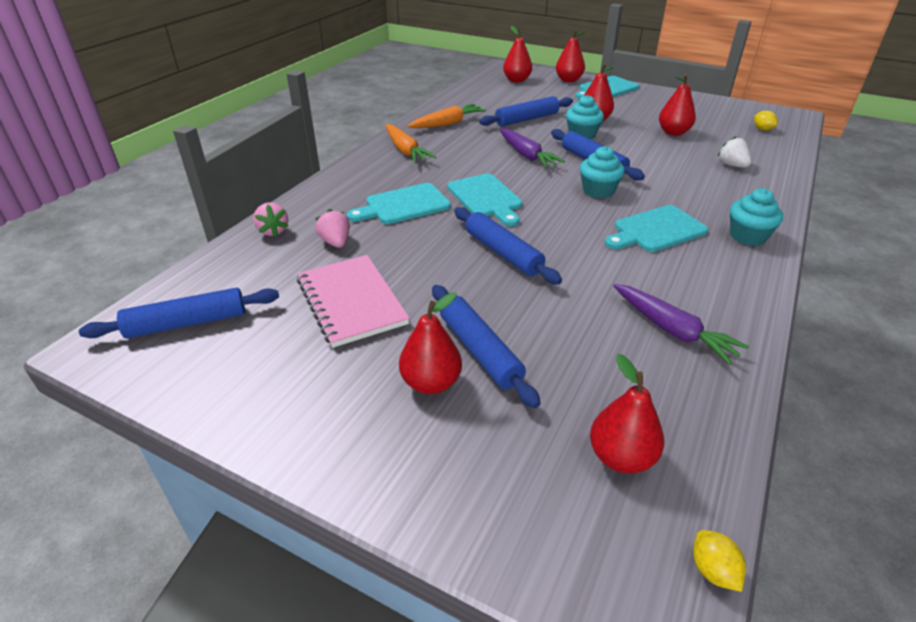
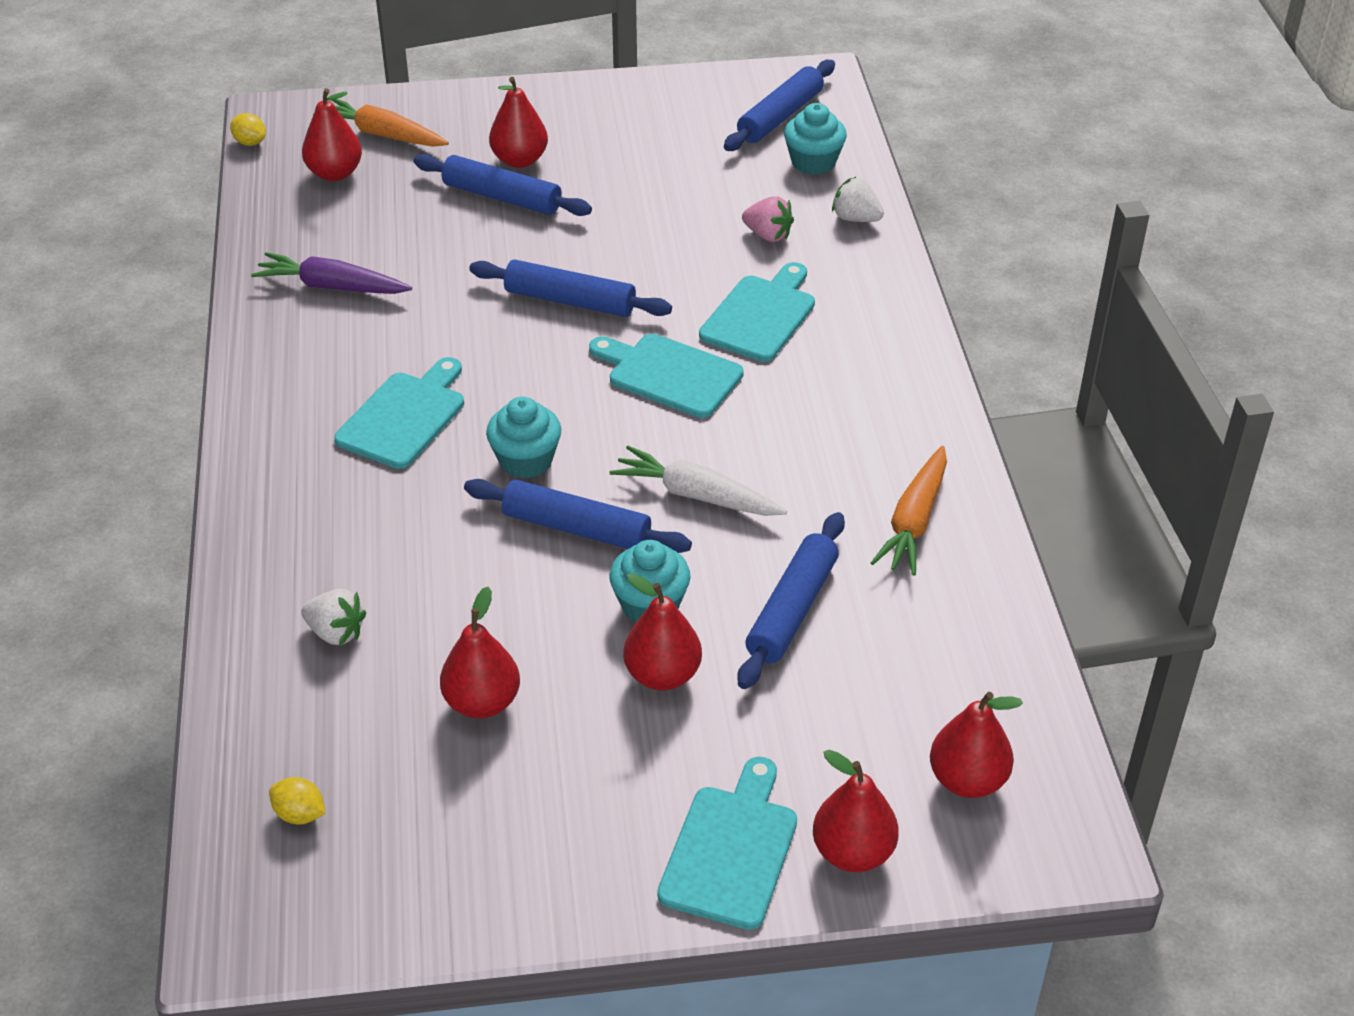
camera: 145 degrees right, 5 degrees up
pink strawberry [253,202,289,237] -> white strawberry [832,177,884,222]
pink notebook [297,255,410,348] -> none
orange carrot [385,124,436,163] -> orange carrot moved to [313,99,449,147]
purple carrot [499,129,565,168] -> white carrot [610,446,787,516]
turquoise cupcake [730,188,783,246] -> turquoise cupcake moved to [784,103,847,175]

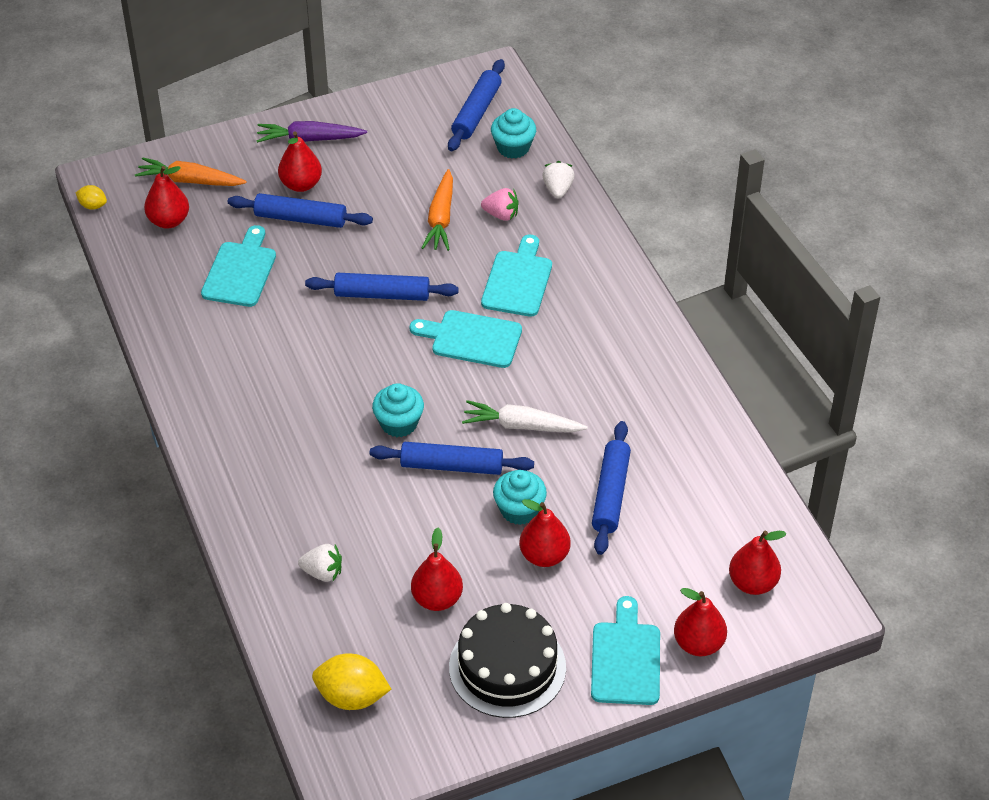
camera: 15 degrees left, 5 degrees up
purple carrot [251,252,412,294] -> purple carrot moved to [257,121,367,143]
yellow lemon [269,777,326,824] -> yellow lemon [312,653,391,710], size x1.89
turquoise cutting board [334,357,464,469] -> turquoise cutting board moved to [201,225,276,307]
white strawberry [832,177,884,222] -> white strawberry turned 75 degrees clockwise [542,161,575,199]
orange carrot [871,446,947,576] -> orange carrot moved to [422,169,453,251]
none -> black cake [449,603,566,718]

